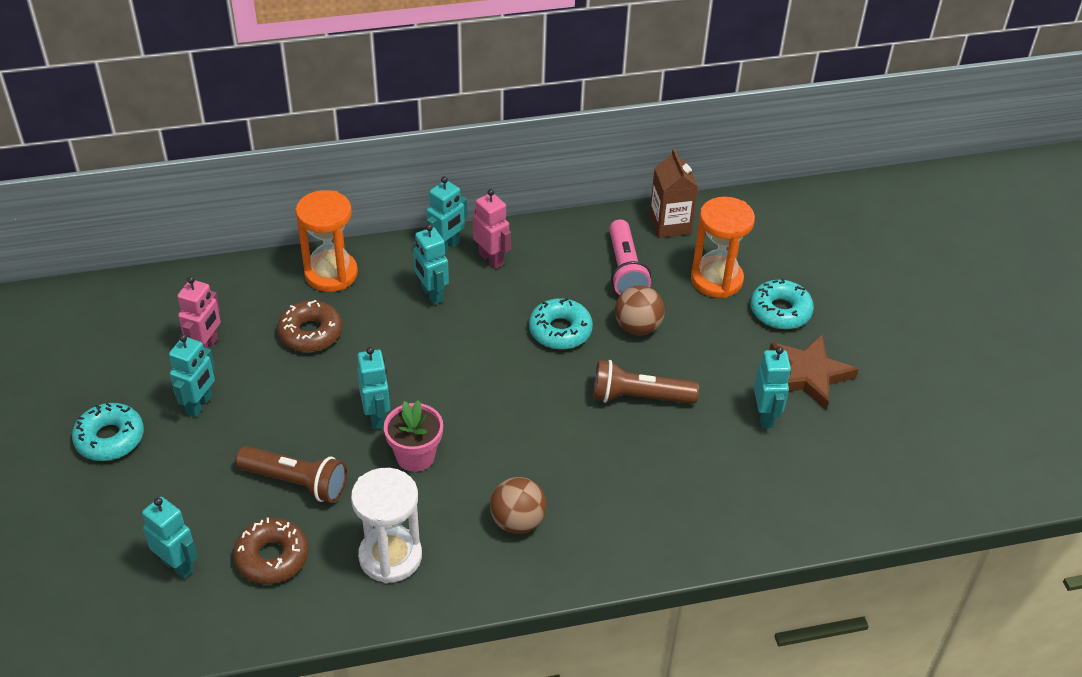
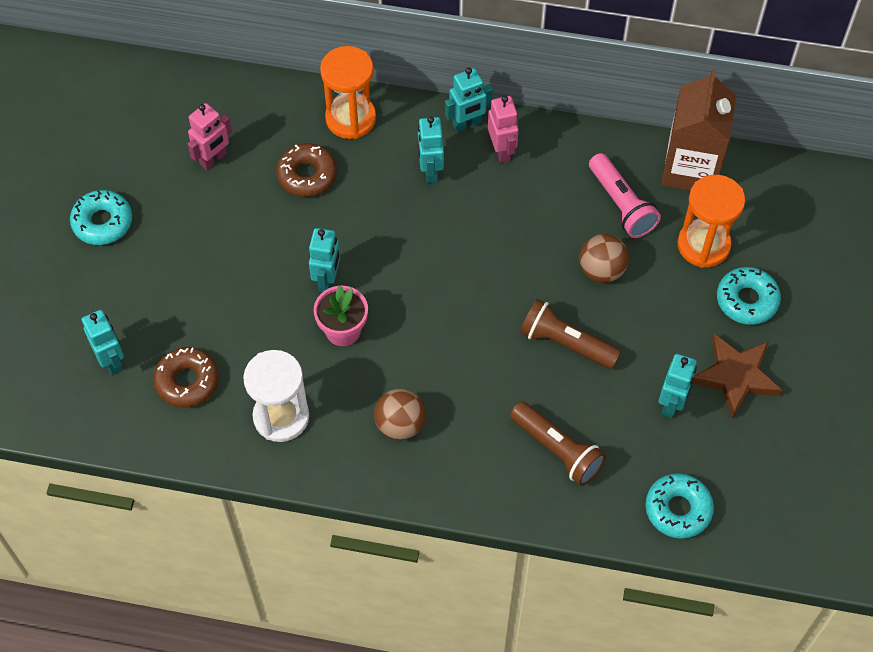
camera: 25 degrees right, 15 degrees up
turquoise robot [169,334,215,417] -> none
brown flashlight [236,446,347,503] -> brown flashlight moved to [510,401,606,486]
turquoise donut [529,298,593,350] -> turquoise donut moved to [646,474,714,539]
pink flashlight [609,219,651,295] -> pink flashlight turned 45 degrees counterclockwise [589,153,661,238]
brown carton [649,149,698,238] -> brown carton [661,69,736,191], size x1.50

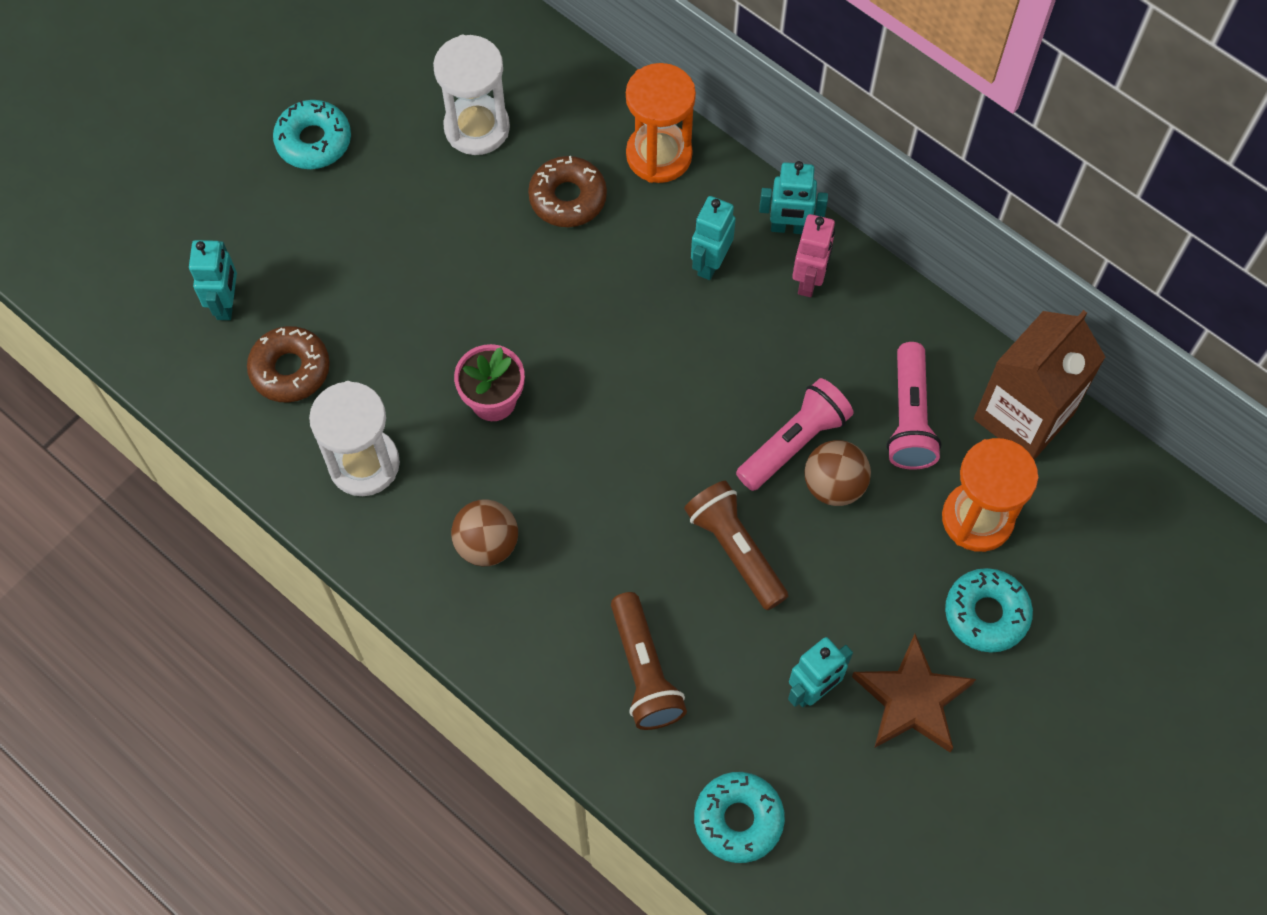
camera: 30 degrees right, 5 degrees up
pink robot [188,103,232,170] -> white hourglass [433,35,510,155]
turquoise robot [309,228,340,292] -> none
none -> pink flashlight [736,378,854,491]

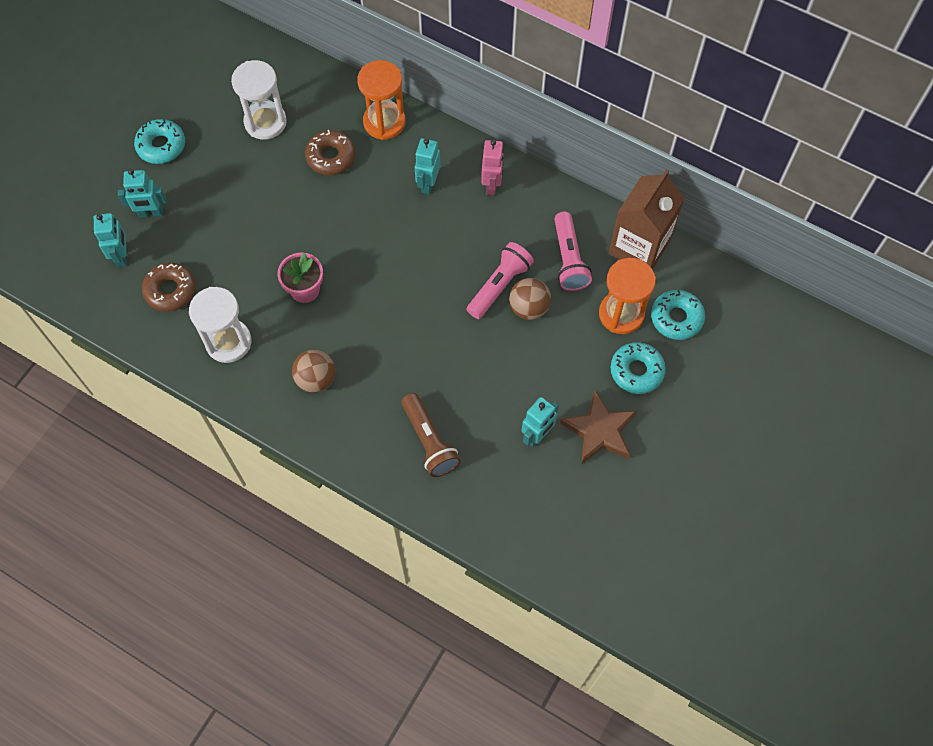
camera: 10 degrees left, 0 degrees up
brown flashlight [684,481,788,610] -> none
turquoise donut [694,772,785,863] -> turquoise donut moved to [651,290,705,340]
turquoise robot [759,161,828,234] -> turquoise robot moved to [118,169,166,217]

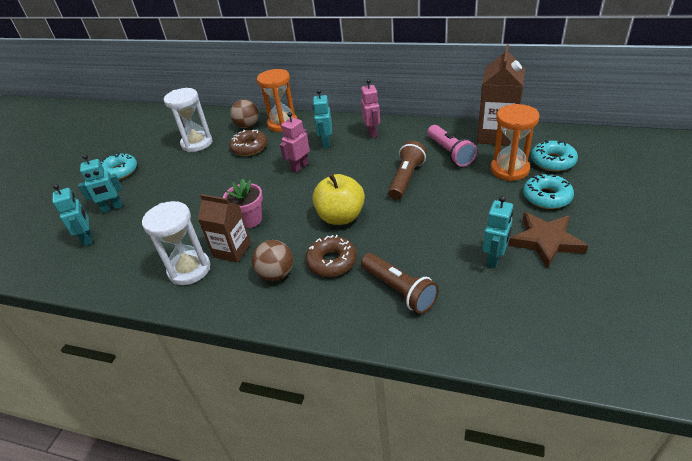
camera: 10 degrees left, 25 degrees down
brown donut [142,263,196,312] -> brown donut moved to [305,235,357,277]
pink flashlight [467,242,534,319] -> brown flashlight [388,141,427,200]
brown ball [509,278,551,320] -> brown ball moved to [230,99,259,128]
none -> brown carton [198,194,251,263]
none -> pink robot [280,112,310,173]
none -> yellow apple [313,173,365,225]

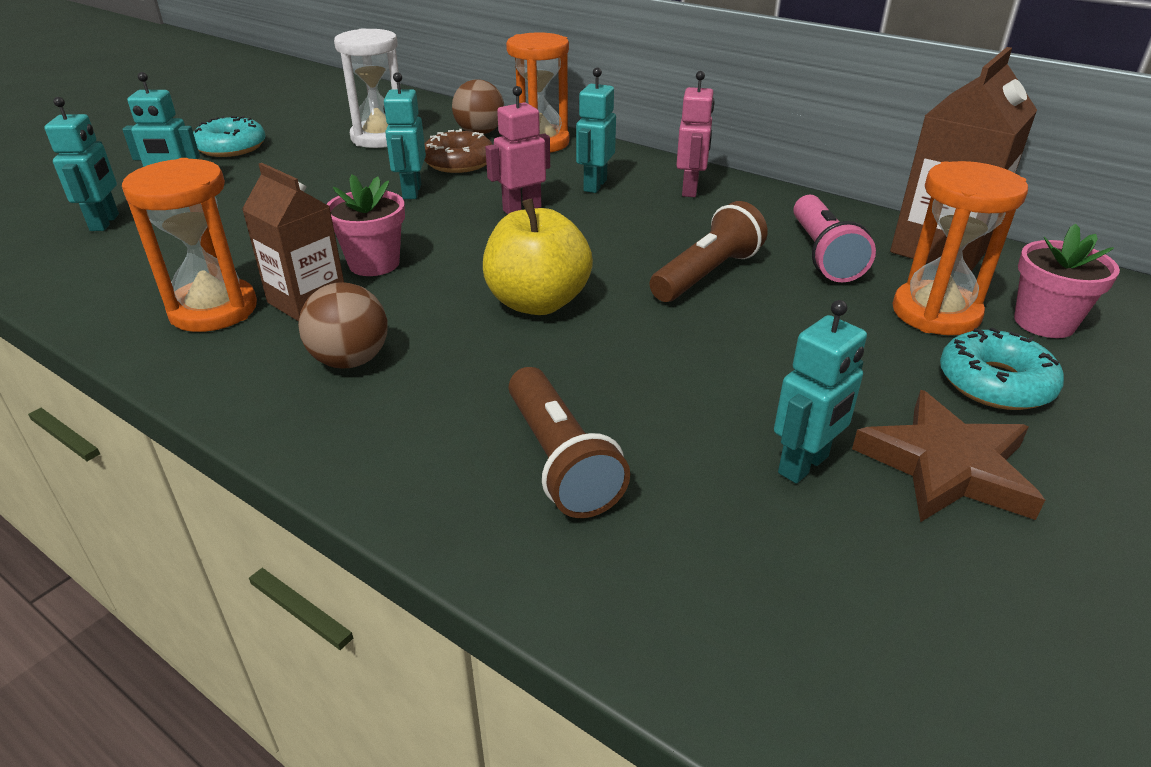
camera: 15 degrees right, 5 degrees down
white hourglass [142,201,210,285] -> orange hourglass [122,158,257,332]
brown donut [305,235,357,277] -> none
turquoise donut [531,140,578,172] -> pink flower pot [1014,223,1120,338]
none -> turquoise robot [383,72,426,199]

